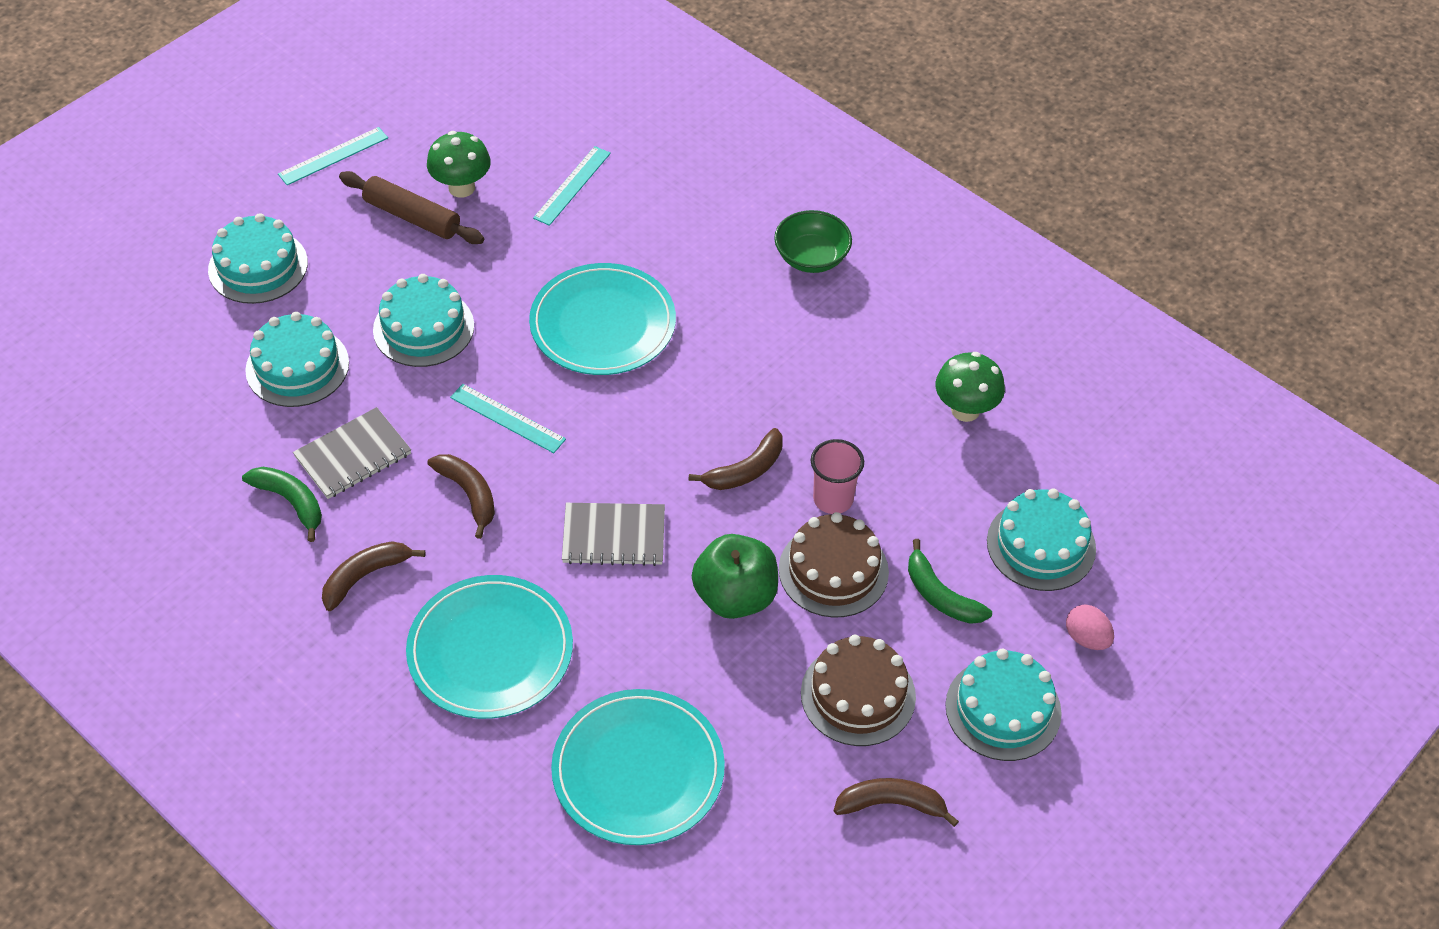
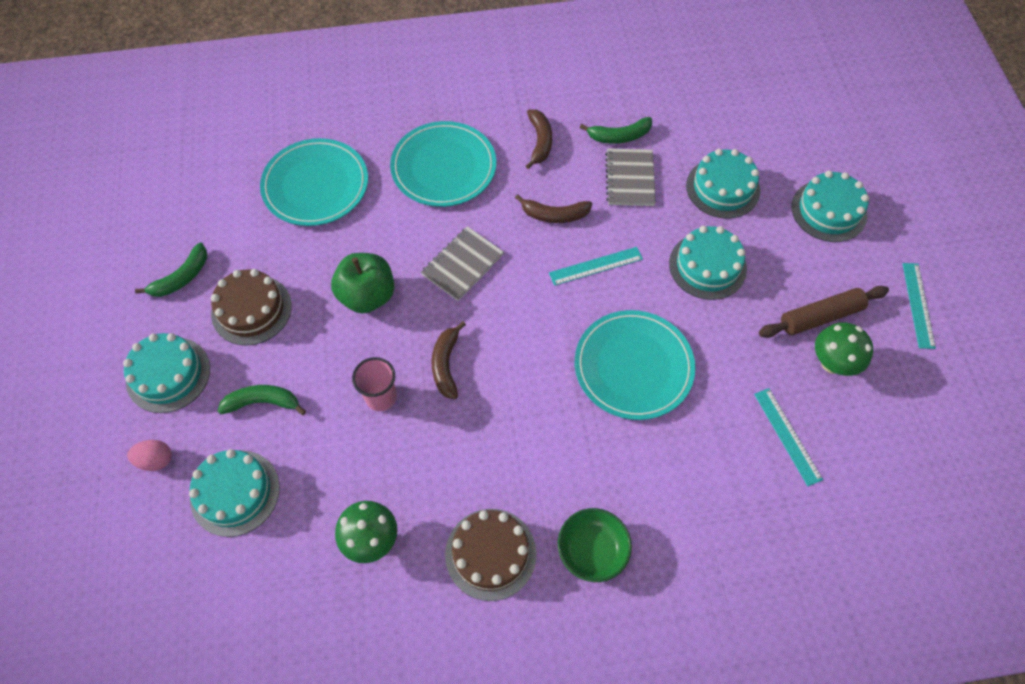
camera: 130 degrees right, 10 degrees up
brown cake [779,512,889,618] -> brown cake moved to [445,509,536,601]
brown banana [834,778,959,827] -> green banana [135,242,207,297]

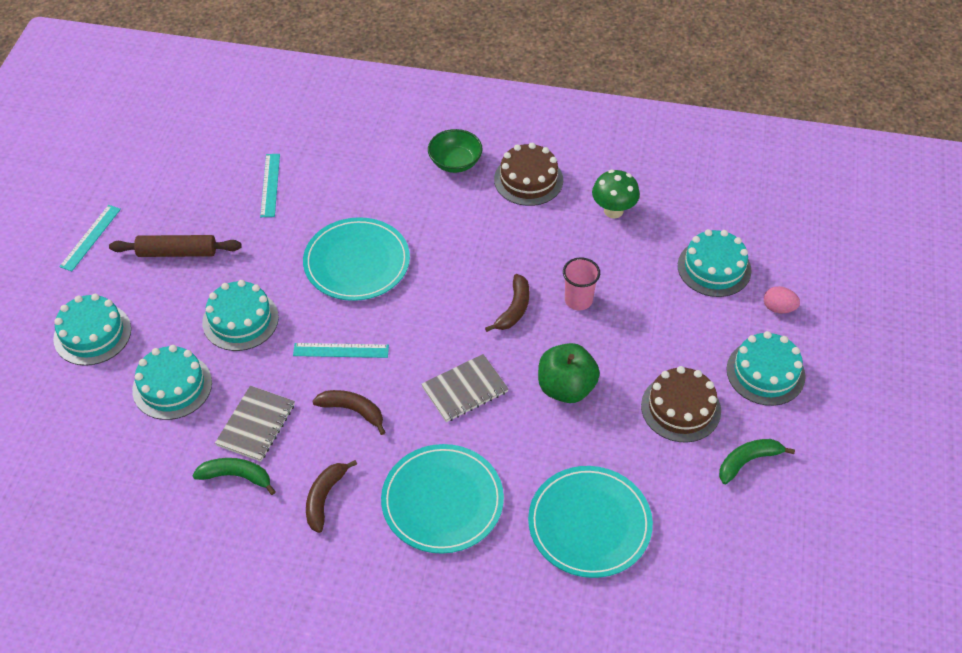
camera: 160 degrees left, 10 degrees down
green banana [217,385,306,415] -> none
green mushroom [815,322,873,376] -> none

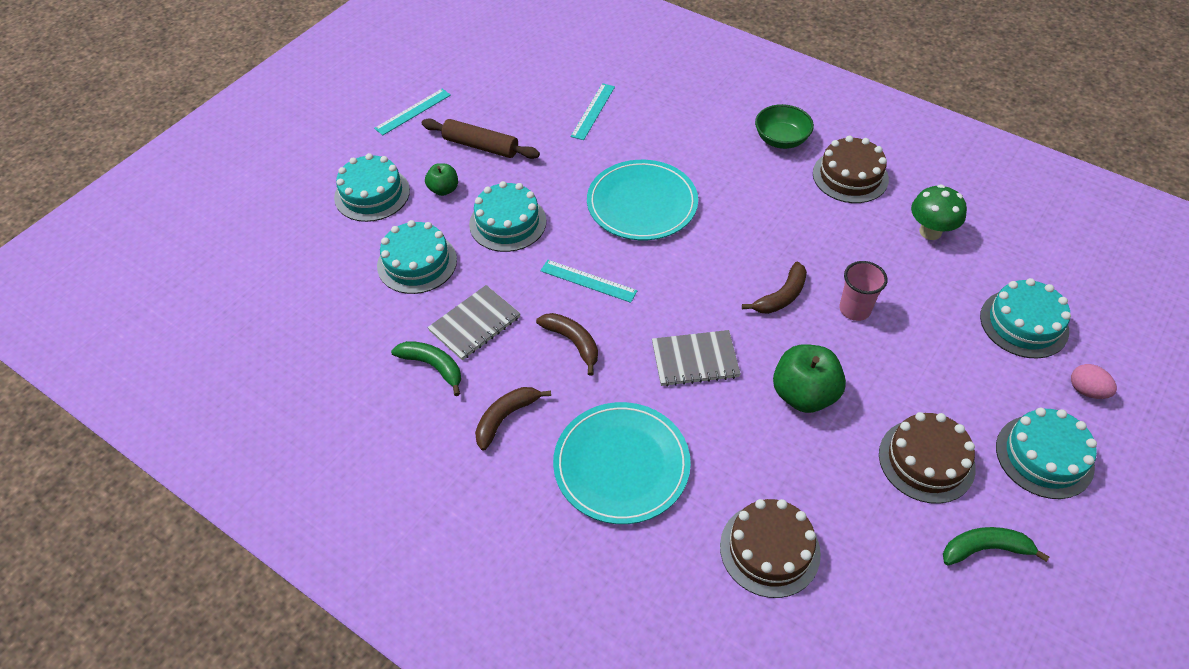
camera: 25 degrees right, 0 degrees up
turquoise plate [528,466,653,578] -> brown cake [720,499,821,598]
none -> green apple [425,163,458,196]

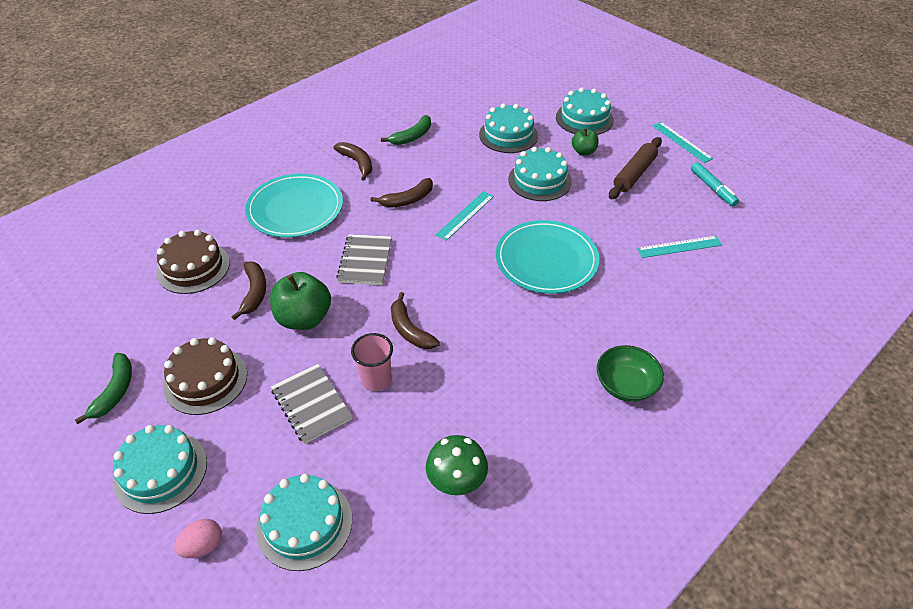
camera: 100 degrees right, 5 degrees down
grey notebook [427,285,521,360] -> grey notebook moved to [271,364,353,444]
turquoise ruler [570,83,615,140] -> turquoise ruler turned 45 degrees counterclockwise [637,236,722,258]
brown cake [813,136,889,203] -> none
none -> brown banana [232,262,266,320]
none -> turquoise marker [691,162,739,206]

